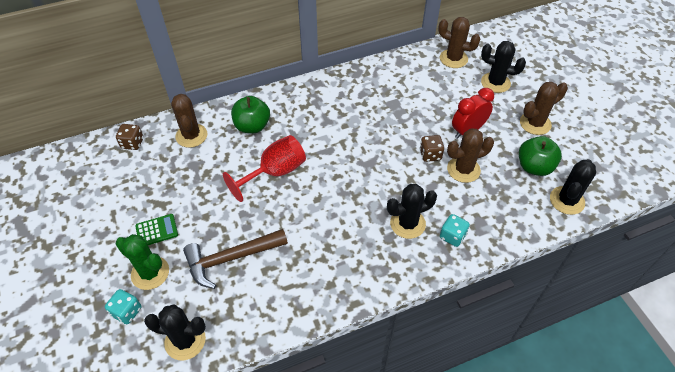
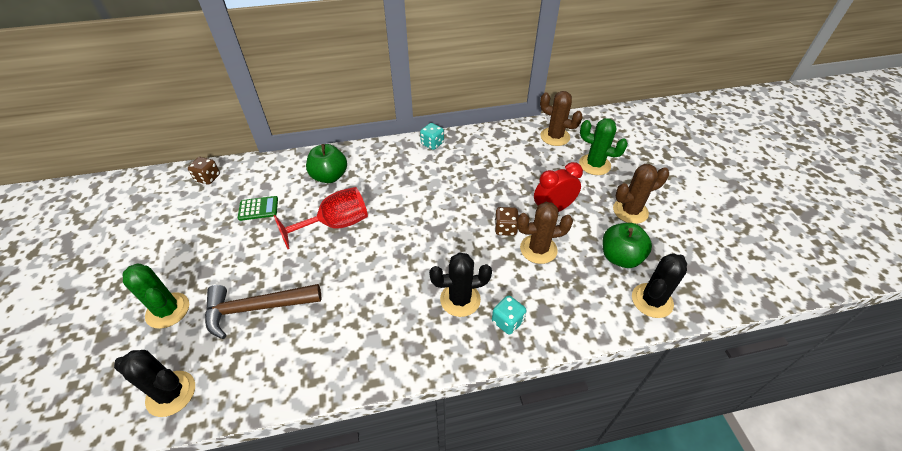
camera: 10 degrees right, 5 degrees down
turquoise dice [105,289,142,324] -> turquoise dice moved to [420,123,444,150]
green calculator [135,214,178,245] -> green calculator moved to [238,196,278,221]
brown cactus [171,94,207,148] -> none
black cactus [481,41,526,93] -> green cactus [579,118,628,175]

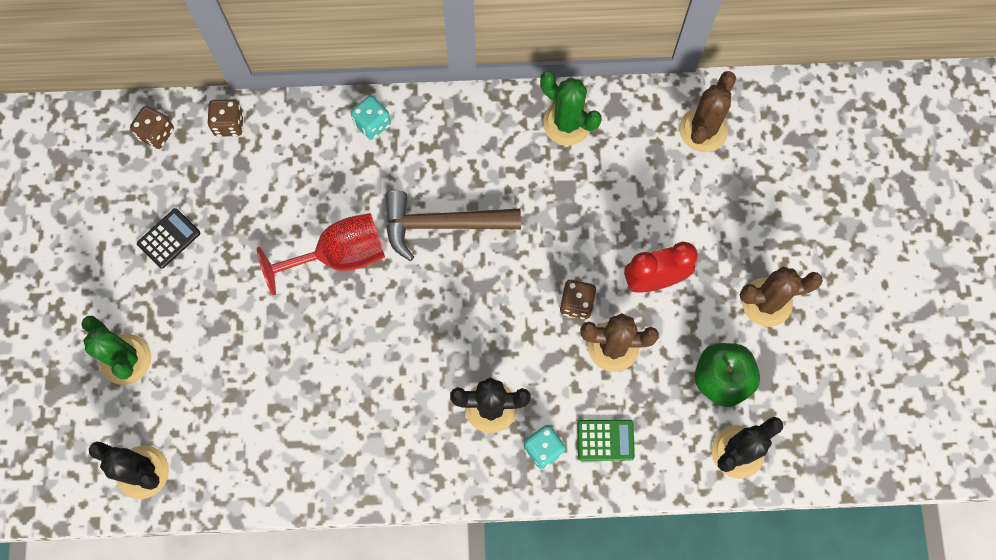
camera: 10 degrees right, 25 degrees up
brown hammer [205,284,321,339] -> brown hammer moved to [385,191,521,261]
green calculator [238,196,278,221] -> green calculator moved to [577,420,635,461]
green apple [306,144,347,183] -> none
turquoise dice [420,123,444,150] -> turquoise dice moved to [351,96,391,140]
brown cactus [540,91,583,146] -> brown cactus turned 75 degrees clockwise [679,71,736,152]
green cactus [579,118,628,175] -> green cactus moved to [540,71,602,145]
none -> black calculator [137,208,200,269]
none -> brown dice [207,99,244,137]

